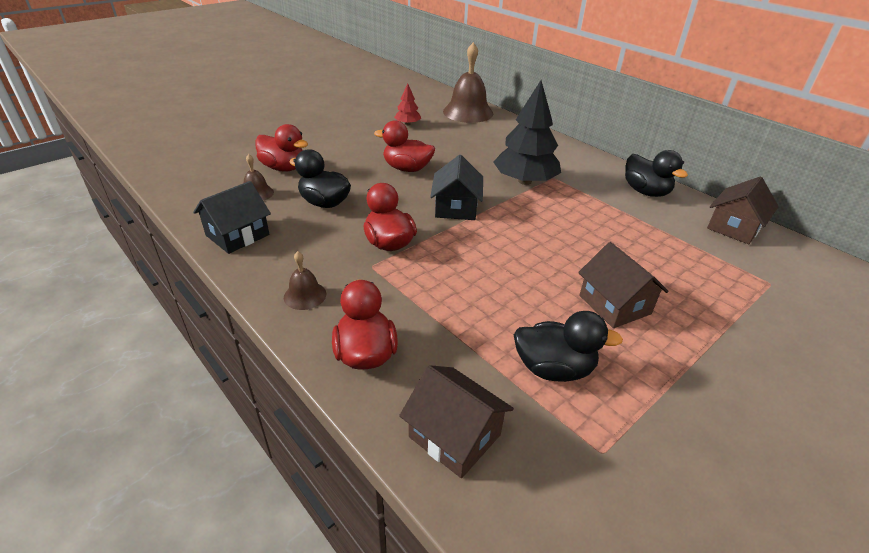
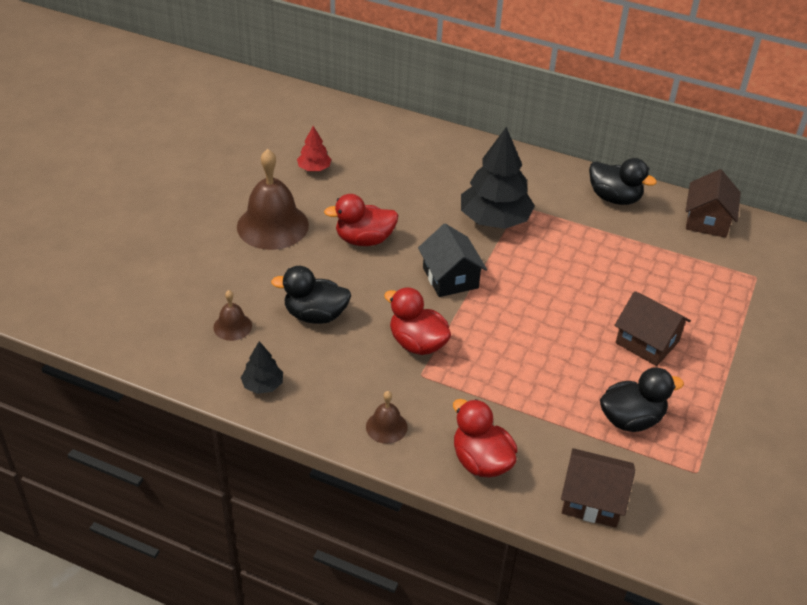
camera: 25 degrees left, 5 degrees up
black house [193,181,271,254] -> black tree [241,341,283,394]
red duck [255,124,308,172] -> none
brown bell [443,42,493,123] -> brown bell moved to [237,149,309,250]

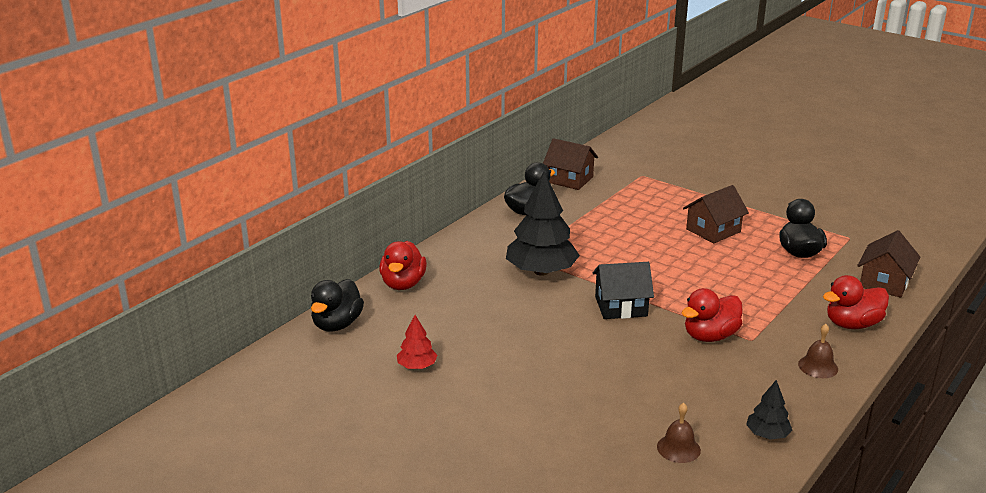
camera: 75 degrees left, 15 degrees down
brown bell [237,149,309,250] -> none
black duck [271,266,351,324] -> black duck moved to [311,279,364,332]
red duck [324,194,398,246] -> red duck moved to [379,241,427,290]

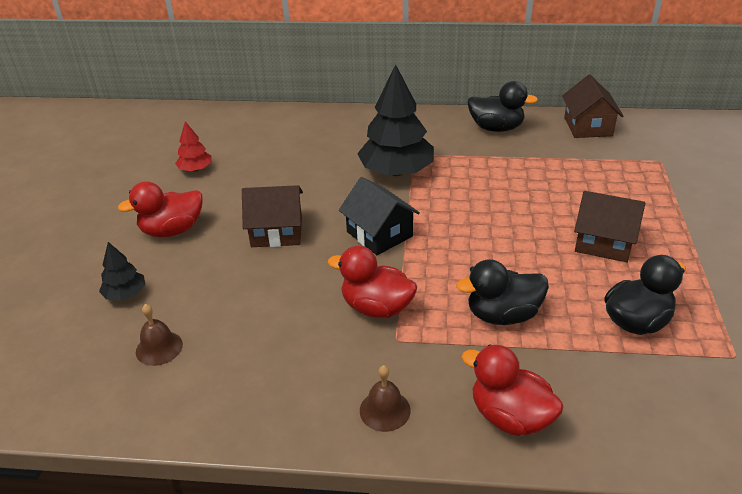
camera: 60 degrees right, 10 degrees up
black duck [311,279,364,332] -> black duck moved to [456,259,549,325]
red duck [379,241,427,290] -> red duck moved to [118,181,203,237]
black tree [746,380,792,439] -> black tree moved to [99,242,146,301]
brown house [857,230,920,298] -> brown house moved to [242,185,303,247]

